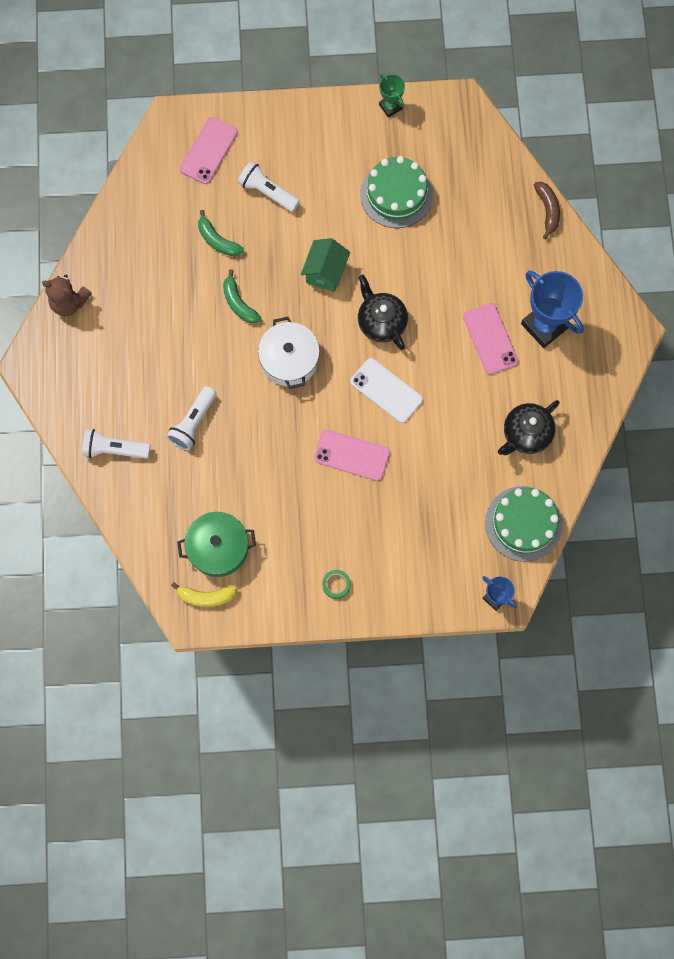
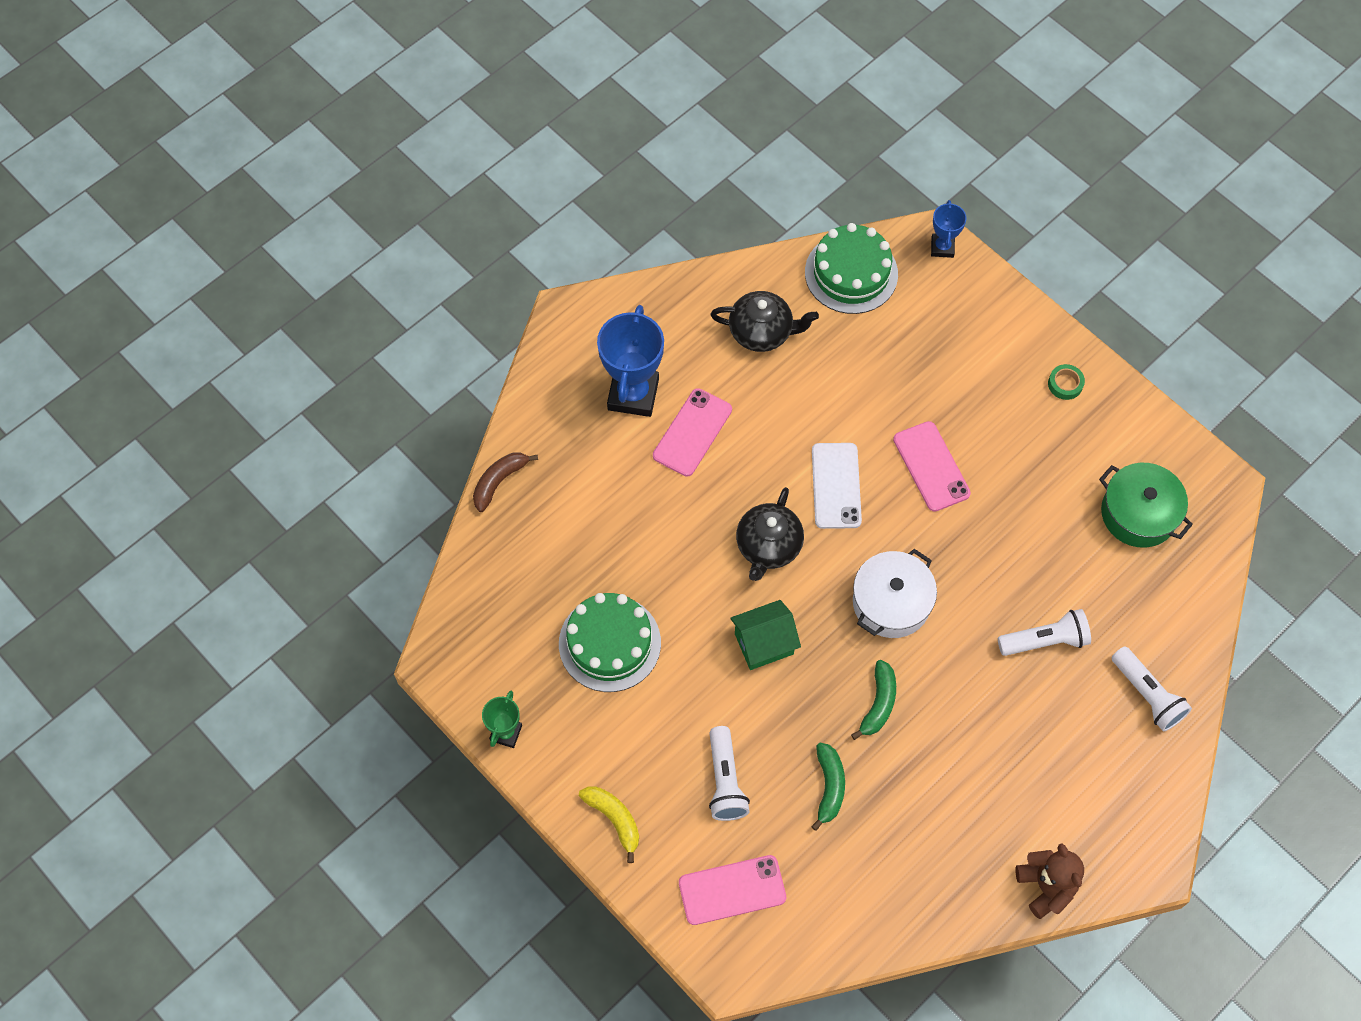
camera: 130 degrees left, 10 degrees down
yellow banana [171,582,238,607] -> yellow banana moved to [579,786,639,863]

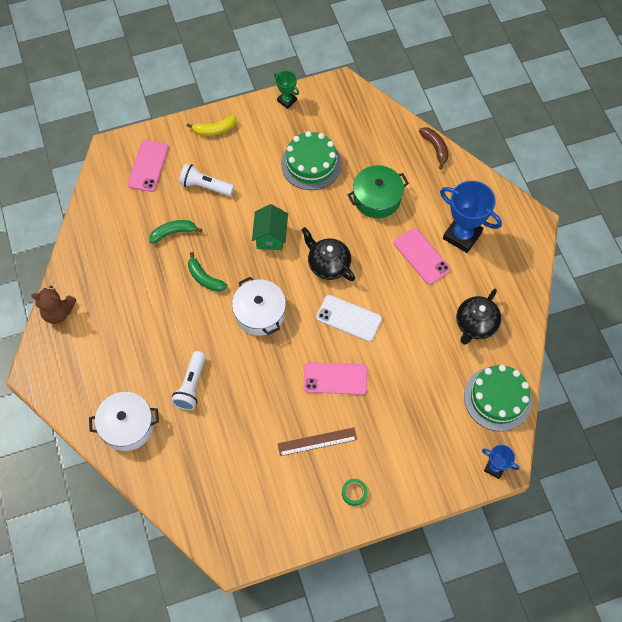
camera: 115 degrees right, 0 degrees up
green banana [811,743,845,831] -> green banana turned 135 degrees clockwise [150,220,202,244]
green pot [1099,463,1193,548] -> green pot moved to [348,165,409,218]
white flashlight [1112,646,1192,731] -> white pot [89,392,159,451]
none -> brown ruler [277,428,357,456]

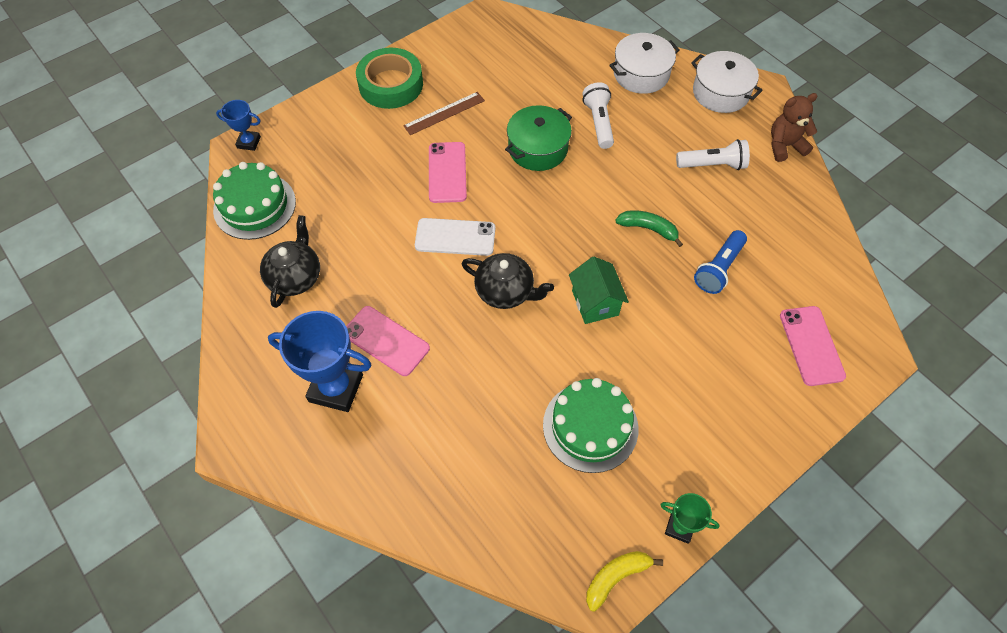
camera: 160 degrees right, 5 degrees down
green banana [150,220,202,244] -> blue flashlight [694,230,747,294]
white flashlight [179,163,234,196] -> white flashlight moved to [676,139,750,170]
yellow banana [187,115,237,136] -> yellow banana moved to [586,551,663,612]
white pot [232,277,286,336] -> white pot moved to [691,51,763,113]
pink phone [304,362,367,395] -> pink phone turned 75 degrees counterclockwise [429,142,467,203]
green tape [342,479,368,506] -> green tape [356,48,423,109], size x2.41
green pot [348,165,409,218] -> green pot moved to [505,105,572,171]
brown banana [419,127,449,170] -> none

